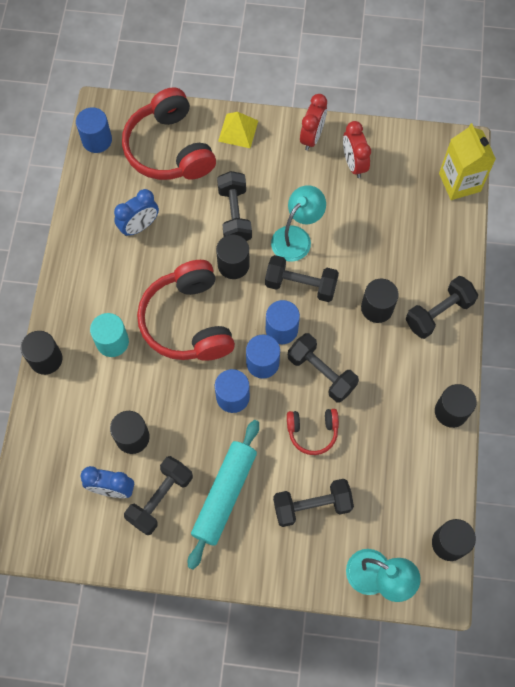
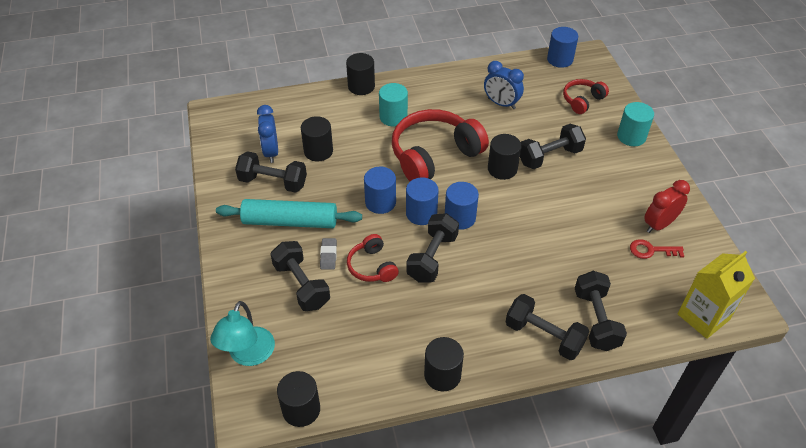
camera: 70 degrees right, 20 degrees down
red headphones [122,87,216,180] -> red headphones [563,79,609,114], size x0.51
yellow pyramid [218,112,258,148] -> turquoise cylinder [617,102,654,146]
black dumbbell [265,255,339,302] -> black dumbbell moved to [575,271,627,351]
turquoise lamp [271,185,326,261] -> none
red clock [300,94,327,151] -> none
black cylinder [361,279,399,323] -> none
none -> grey eraser [320,238,337,270]
none -> red key [630,239,684,259]

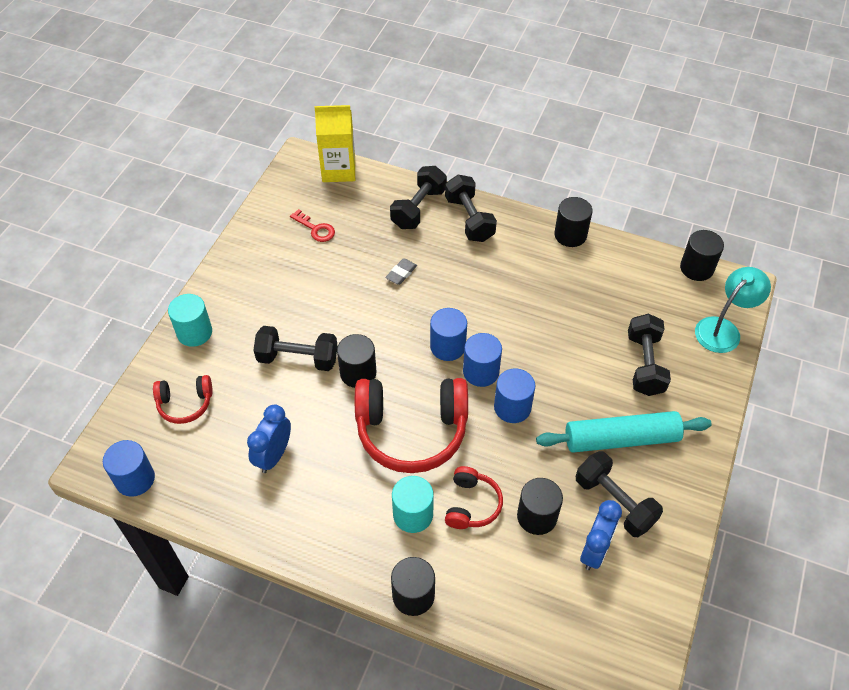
camera: 145 degrees left, 5 degrees up
turquoise rolling pin [216,199,362,228] -> turquoise rolling pin turned 45 degrees counterclockwise [536,411,712,453]
grey eraser [320,238,337,270] -> grey eraser moved to [385,258,417,285]
red headphones [347,234,399,282] -> red headphones moved to [445,466,503,529]
black dumbbell [406,213,459,283] -> none
blue clock [484,61,524,109] -> blue clock turned 135 degrees counterclockwise [247,405,291,473]
red clock [644,180,690,233] -> none

